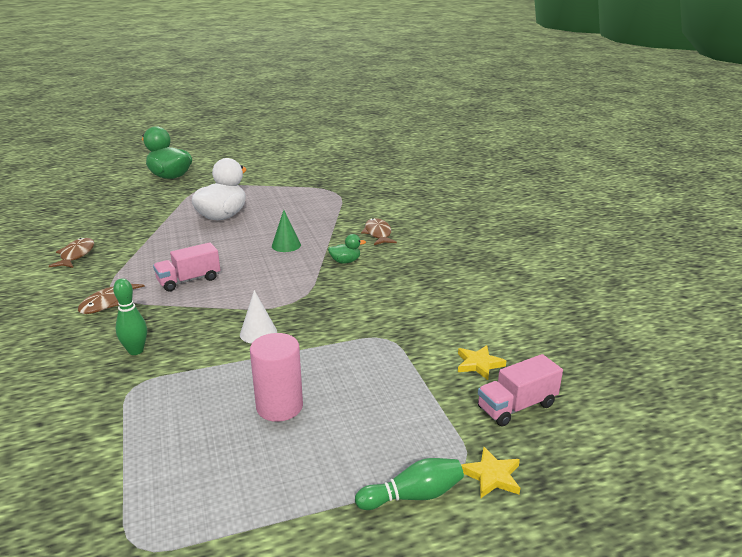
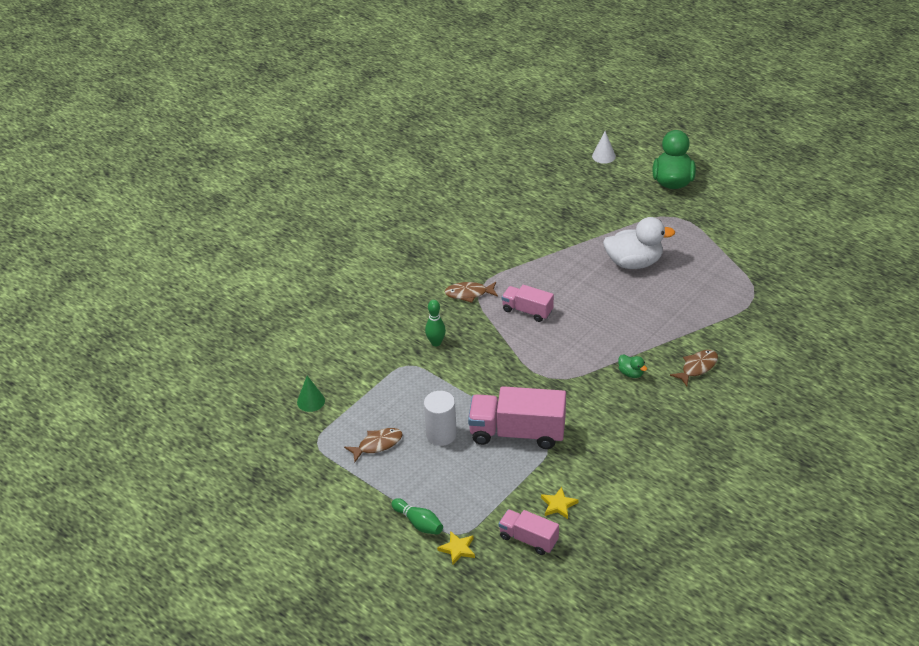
camera: 60 degrees right, 15 degrees up
brown fish [49,238,94,268] -> brown fish moved to [344,428,403,462]
white cone [240,290,277,343] -> white cone moved to [592,131,616,164]
pink cylinder [250,333,303,422] -> white cylinder [424,391,457,446]
green cone [272,210,301,252] -> green cone moved to [297,376,325,412]
none -> pink truck [468,386,566,449]

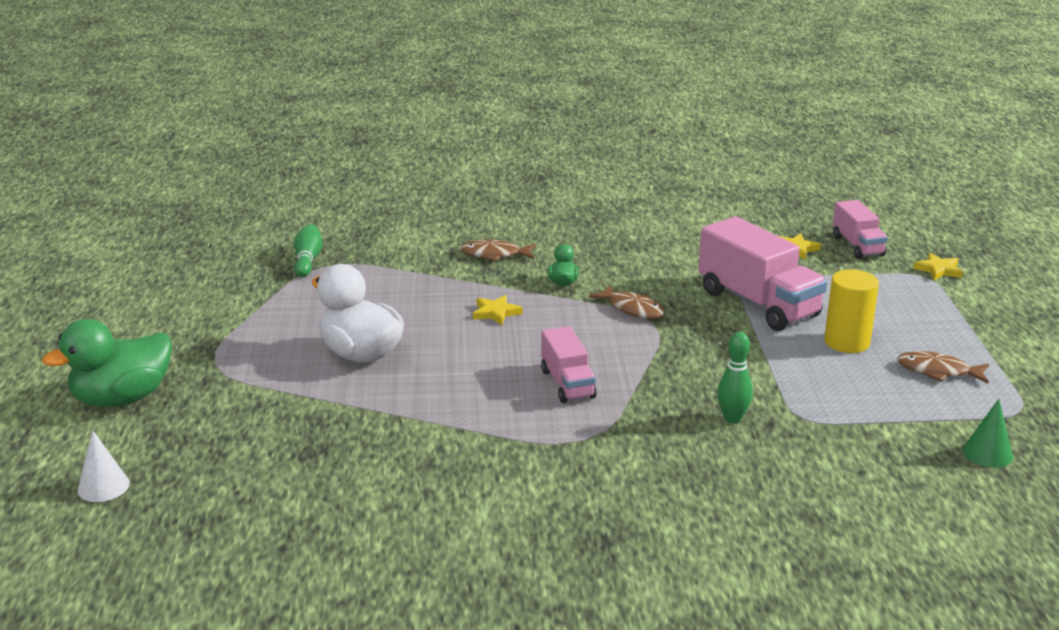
camera: 135 degrees left, 15 degrees down
green bowling pin [391,498,443,535] -> green bowling pin moved to [294,224,323,277]
white cylinder [424,391,457,446] -> yellow cylinder [824,269,879,353]
brown fish [445,282,498,303] -> brown fish moved to [589,285,665,319]
none -> yellow star [473,295,523,325]

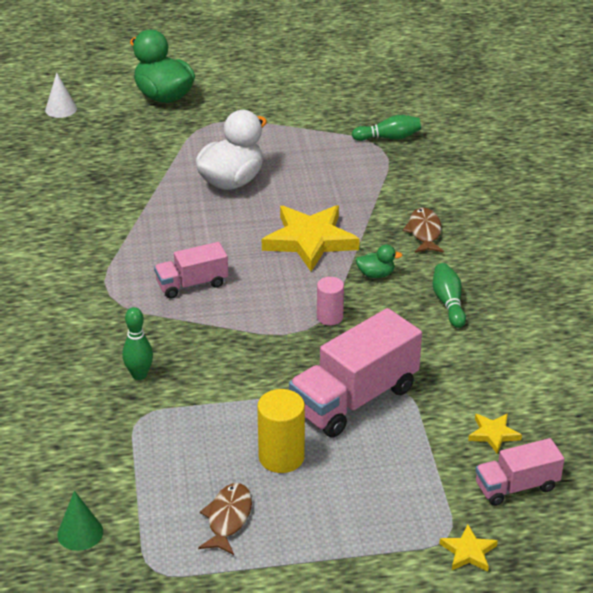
camera: 85 degrees right, 10 degrees up
yellow star [473,295,523,325] -> yellow star [262,205,360,271], size x2.15
brown fish [589,285,665,319] -> pink cylinder [317,277,344,326]
none -> green bowling pin [433,263,466,328]

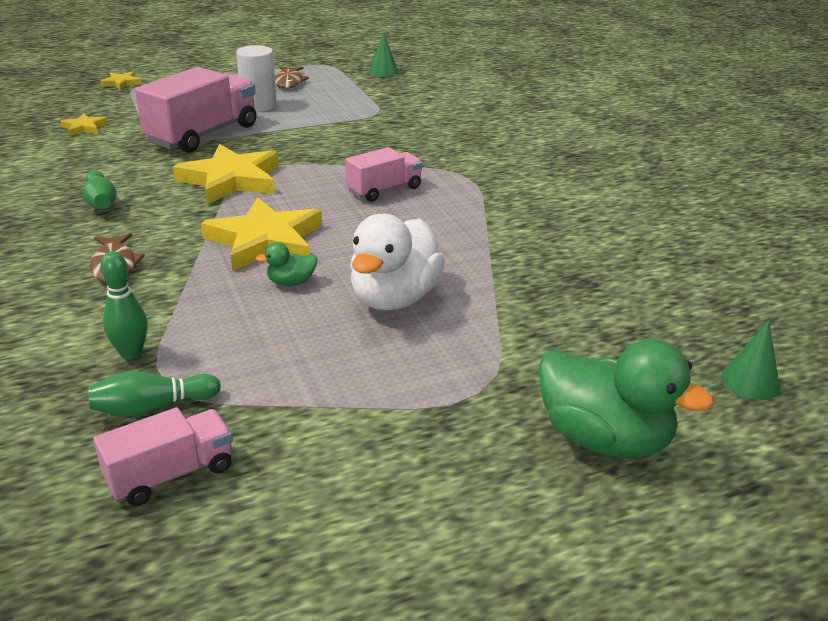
camera: 165 degrees right, 5 degrees down
white cone [45,73,77,118] -> green cone [721,320,780,400]
green bowling pin [122,307,153,380] -> green bowling pin moved to [100,251,147,360]
yellow cylinder [257,389,305,473] -> white cylinder [236,45,277,112]
pink cylinder [317,277,344,326] -> yellow star [173,144,279,204]
green duck [356,245,402,278] -> green duck moved to [256,242,317,286]
pink truck [475,438,564,506] -> pink truck moved to [93,407,233,506]

